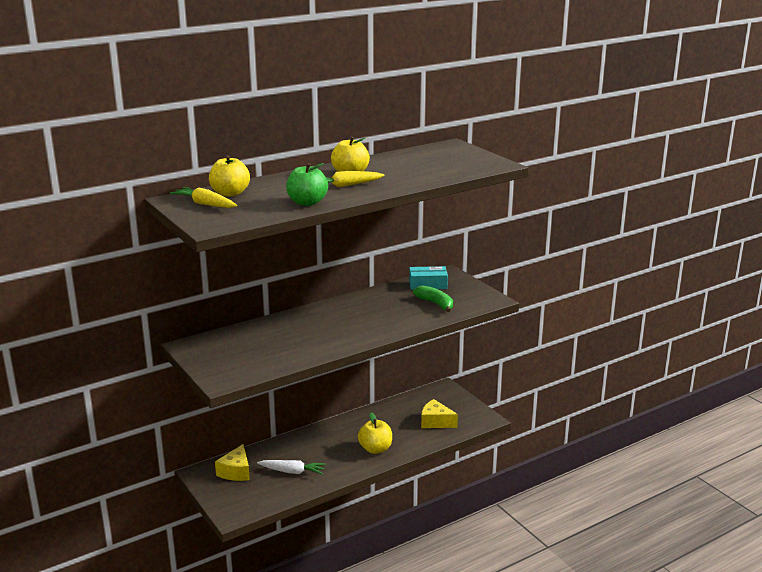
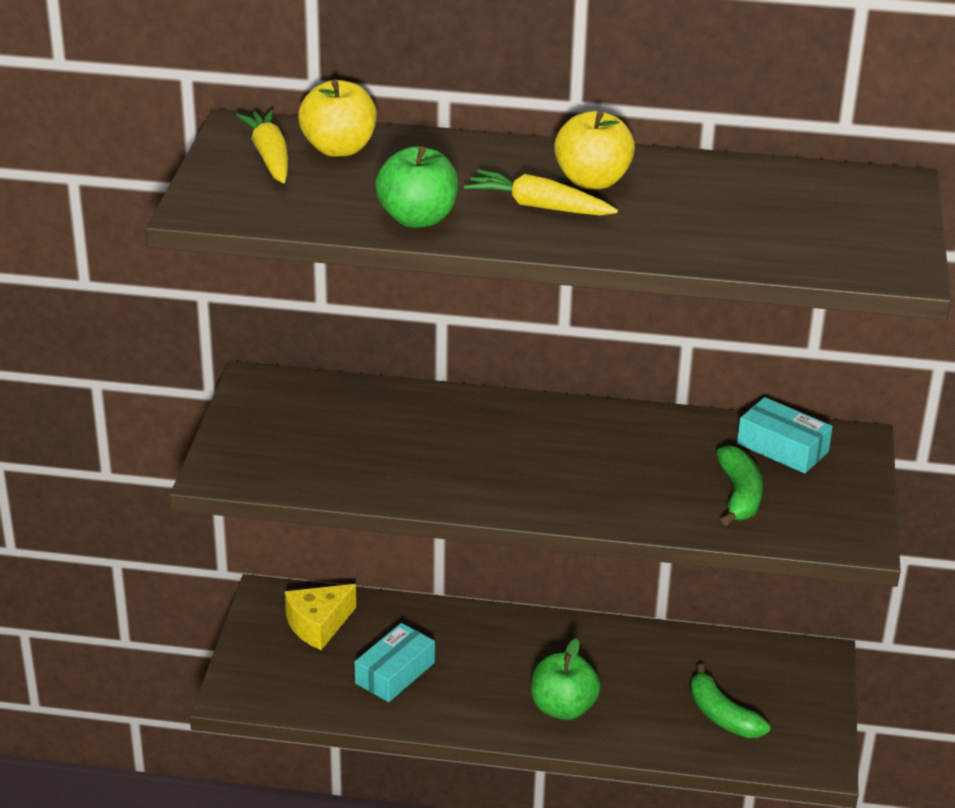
camera: 40 degrees right, 10 degrees up
white carrot [257,460,326,475] -> turquoise box [355,623,435,702]
yellow apple [358,412,392,454] -> green apple [531,638,601,720]
yellow cheese [421,399,458,428] -> green banana [690,664,770,738]

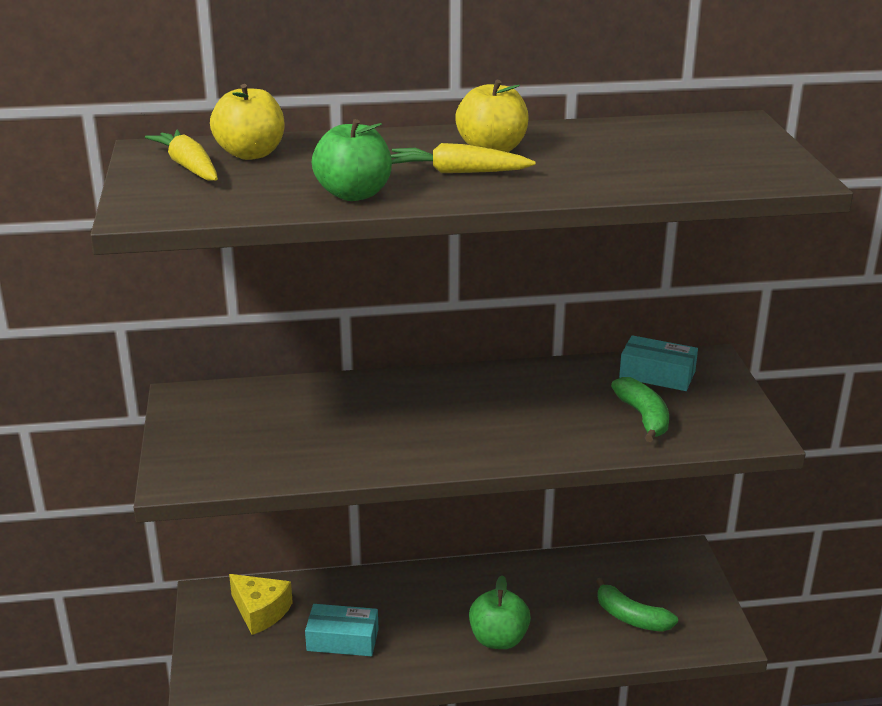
camera: 15 degrees left, 5 degrees down
yellow cheese [285,584,356,650] -> yellow cheese turned 90 degrees counterclockwise [229,574,293,635]
turquoise box [355,623,435,702] -> turquoise box turned 75 degrees clockwise [305,604,379,656]

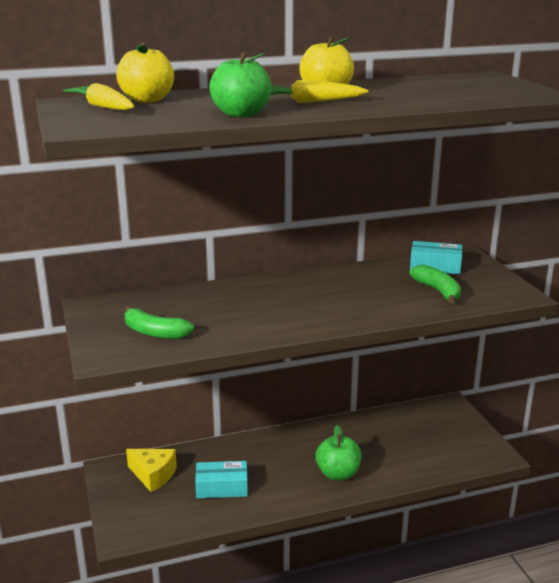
camera: 10 degrees left, 5 degrees down
green banana [596,578,678,632] -> green banana moved to [124,306,194,339]

